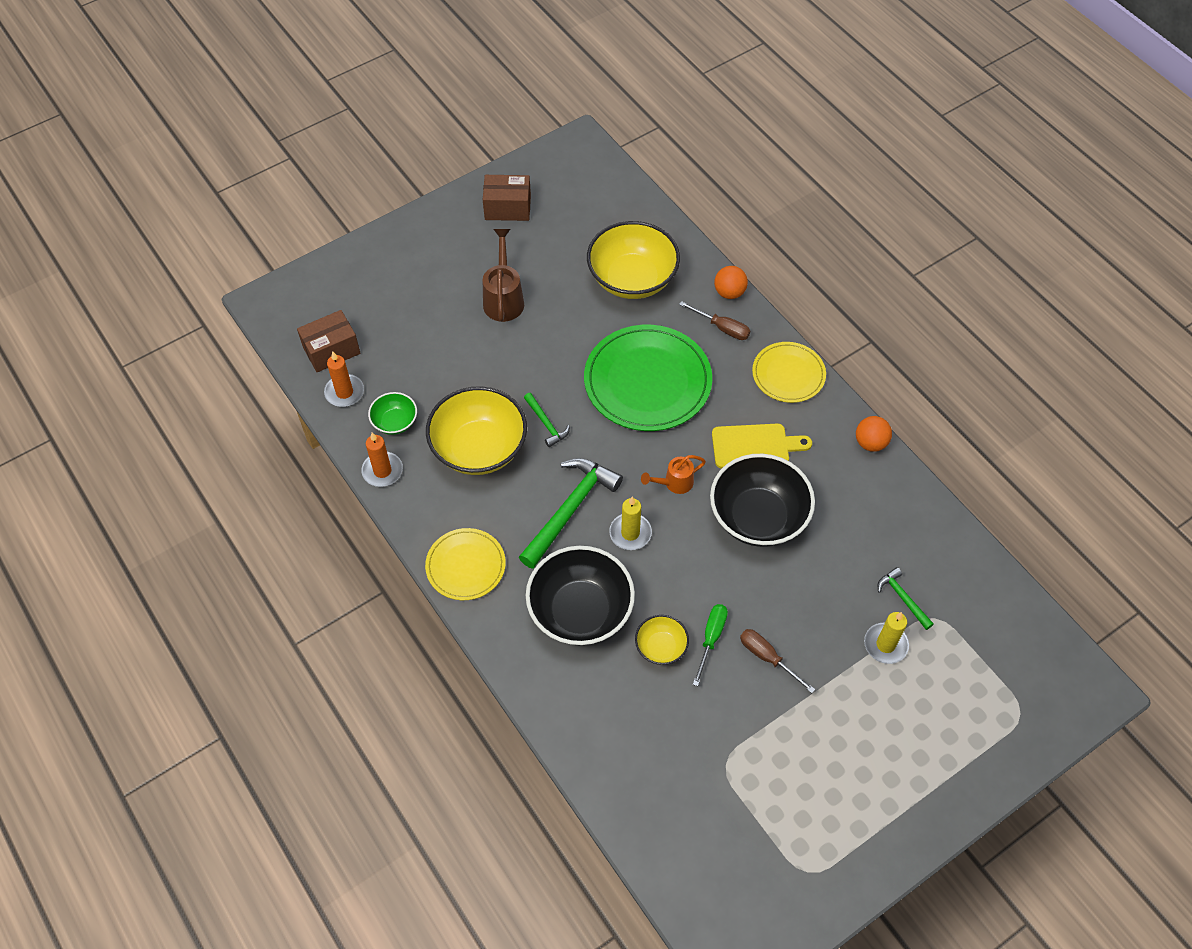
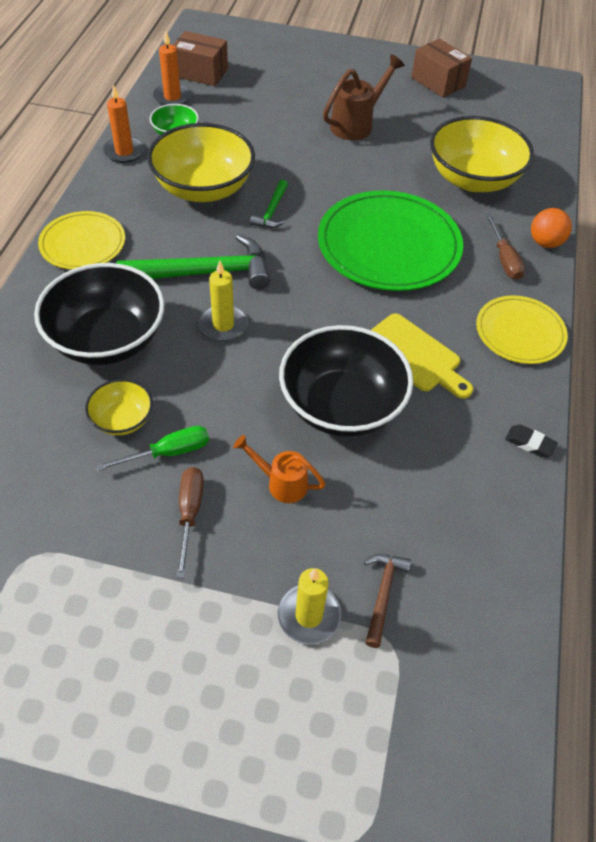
camera: 45 degrees right, 5 degrees down
orange watering can [641,455,706,494] -> orange watering can moved to [233,435,326,503]
orange ball [856,416,892,452] -> black eraser [505,425,558,457]
green hammer [878,567,934,630] -> brown hammer [364,554,411,648]

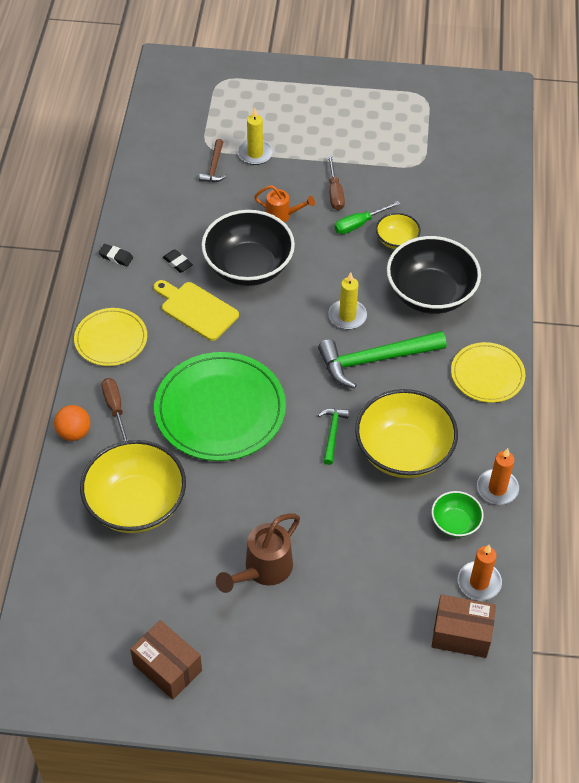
camera: 175 degrees right, 0 degrees up
none -> black eraser [163,249,193,273]

